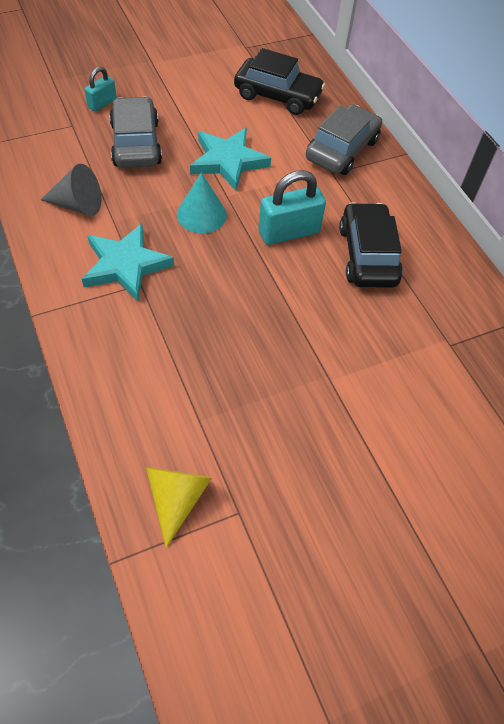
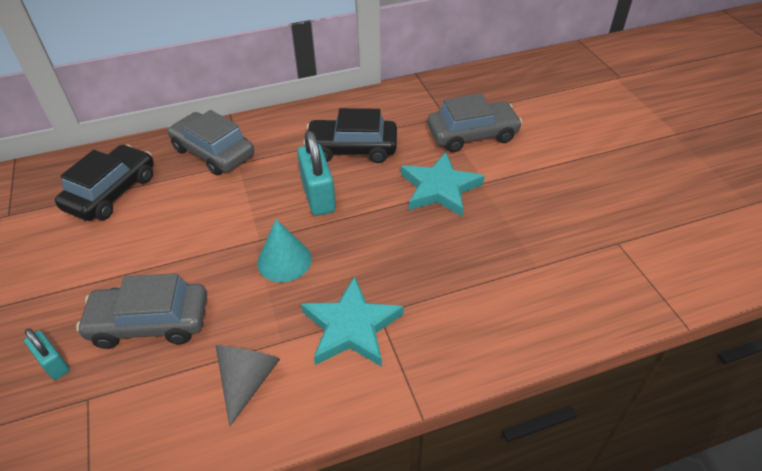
camera: 80 degrees left, 10 degrees down
yellow cone [146,468,212,548] -> none
turquoise star [190,128,271,191] -> turquoise star moved to [401,152,484,217]
none -> grey car [427,93,522,152]

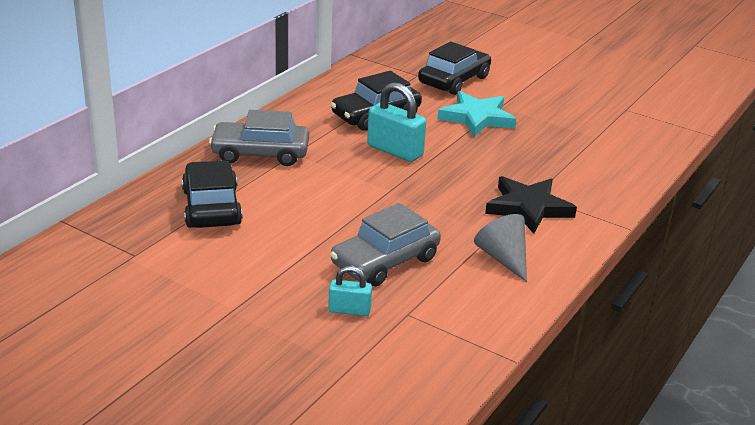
camera: 40 degrees left, 15 degrees down
turquoise cone [257,219,312,282] -> none
turquoise star [301,276,404,367] -> black star [485,176,577,233]
grey car [427,93,522,152] -> black car [418,42,491,95]

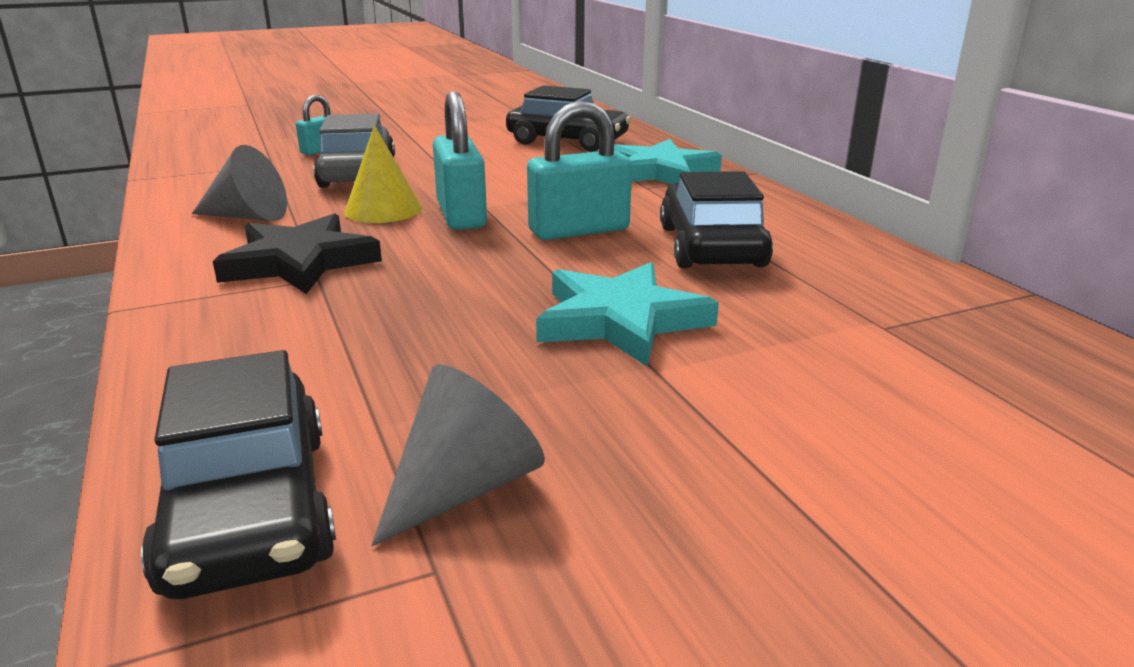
camera: 125 degrees right, 5 degrees down
grey car [209,110,309,166] -> turquoise star [614,139,722,184]
black car [418,42,491,95] -> black car moved to [141,350,336,599]
none -> yellow cone [344,125,422,223]
none -> grey cone [372,364,545,546]
none -> turquoise padlock [433,91,487,230]

